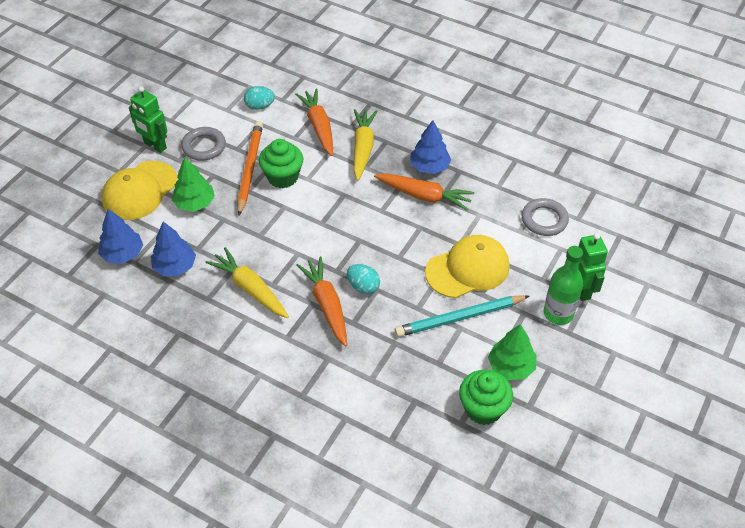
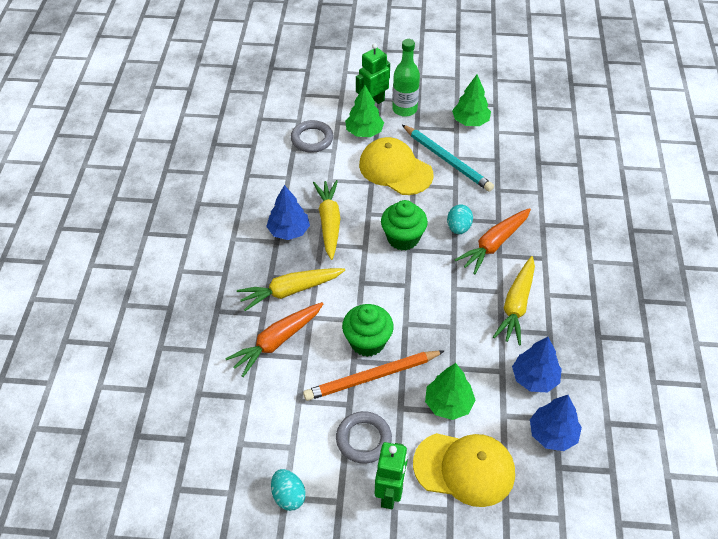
camera: 115 degrees left, 0 degrees up
turquoise egg [244,86,275,110] -> turquoise egg moved to [271,469,306,511]
orange carrot [374,173,474,211] -> yellow carrot [313,180,340,260]
green cupcake [459,370,513,425] -> green cupcake moved to [381,200,428,251]
none -> green tree [345,85,384,137]

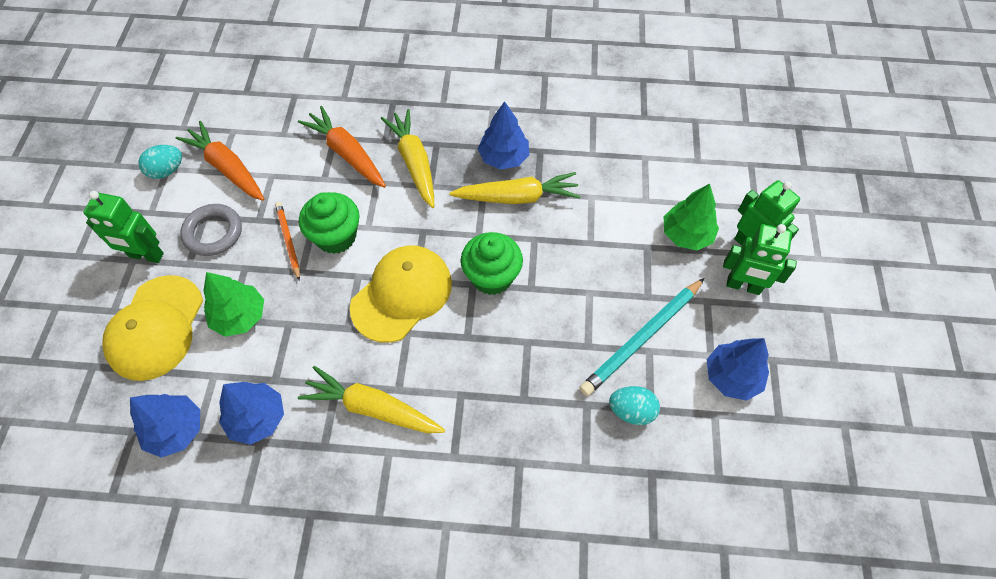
camera: 90 degrees right, 10 degrees up
grey ring [291,120,333,153] -> none
orange pencil [303,351,444,401] -> orange pencil [275,202,300,281], size x0.57
yellow cap [359,137,434,195] -> yellow cap moved to [350,245,452,343]
green bottle [392,39,420,117] -> green robot [723,224,797,295]
turquoise egg [447,205,473,234] -> turquoise egg moved to [609,386,660,425]
green tree [452,75,491,126] -> blue tree [707,338,769,401]
orange carrot [455,208,531,275] -> orange carrot moved to [176,121,264,201]

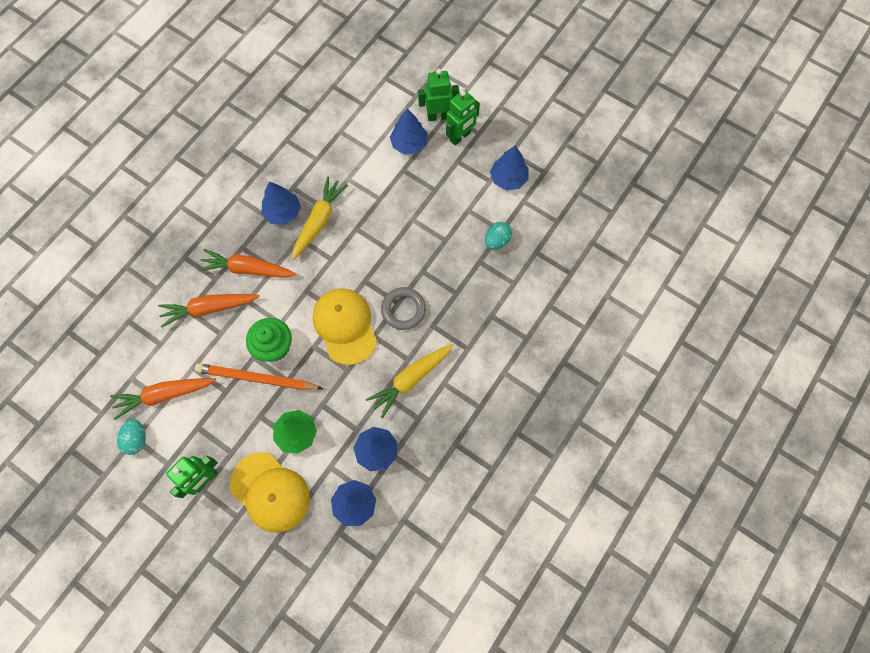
camera: 60 degrees left, 10 degrees up
grey ring [180,204,242,256] -> grey ring moved to [381,287,426,330]
orange pencil [275,202,300,281] -> orange pencil [195,363,324,390], size x1.75
yellow carrot [381,109,434,208] -> orange carrot [198,249,297,278]
green cupcake [461,232,523,295] -> none
turquoise pencil [579,278,705,396] -> none
green tree [664,183,719,250] -> blue tree [390,108,428,155]

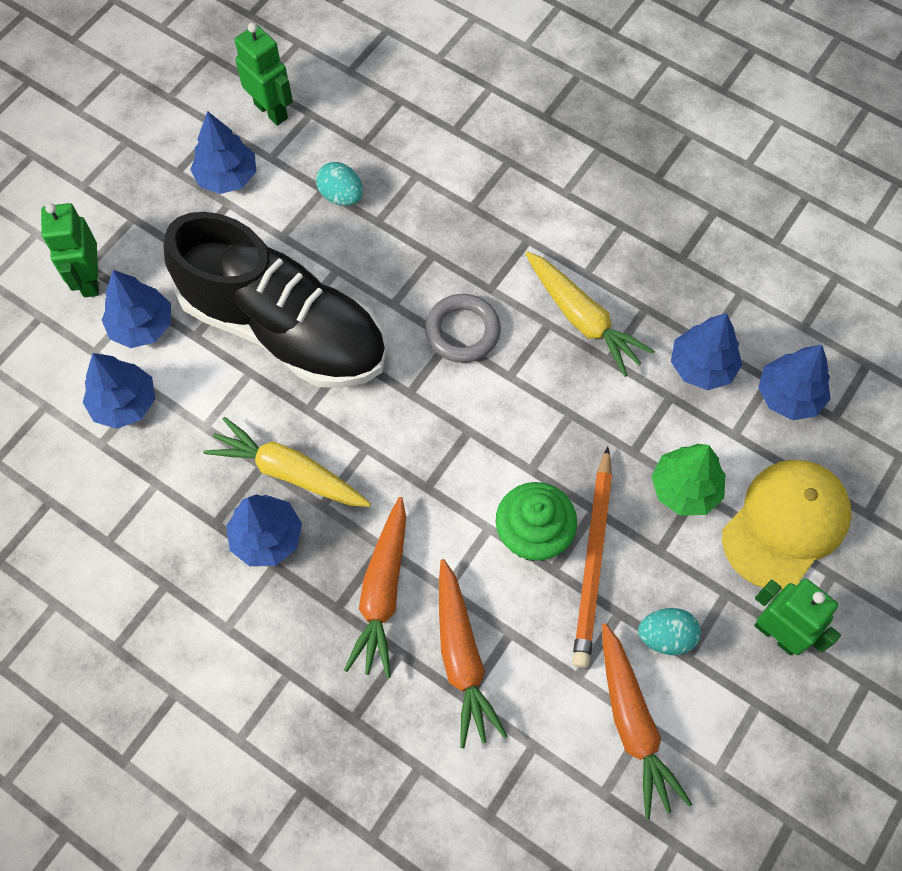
camera: 90 degrees left, 5 degrees down
turquoise egg [117,419,146,455] -> turquoise egg moved to [638,608,701,655]
yellow cap [313,289,377,365] -> none
green robot [446,90,480,146] -> green robot moved to [235,23,293,126]
none -> blue tree [83,353,155,429]
none -> black shoe [163,212,386,388]

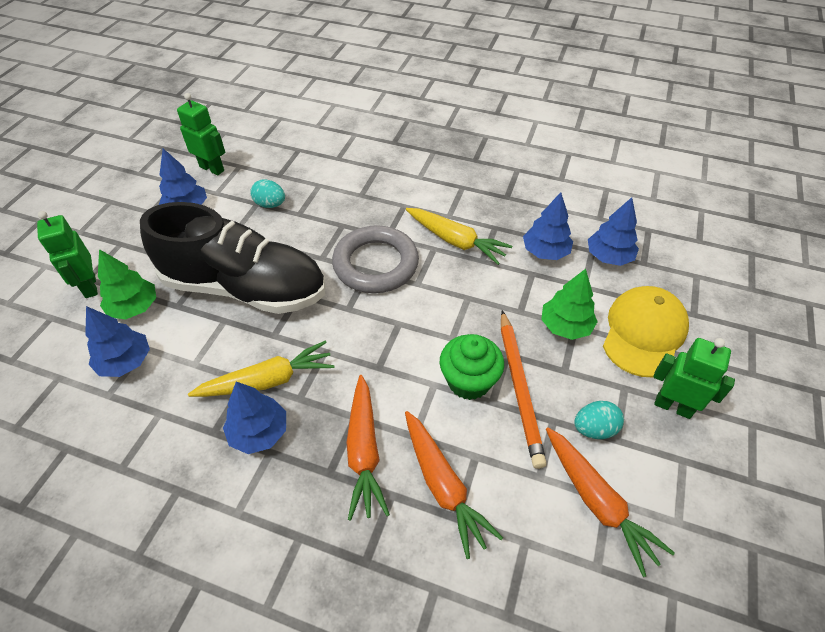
camera: 15 degrees left, 15 degrees down
blue tree [102,270,171,348] -> green tree [98,249,156,320]
yellow carrot [203,417,371,507] -> yellow carrot turned 150 degrees clockwise [188,341,335,397]
grey ring [425,294,501,363] -> grey ring [332,225,419,293], size x1.58

